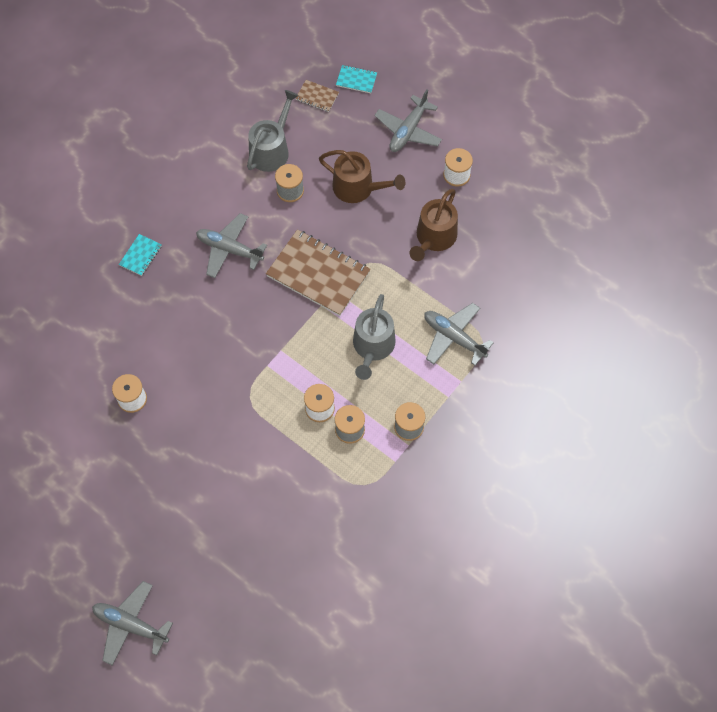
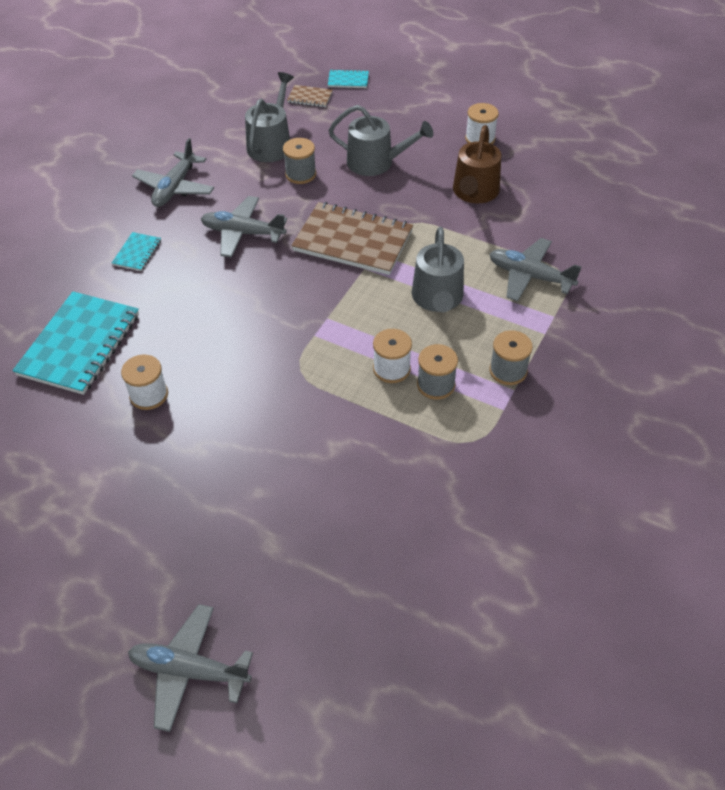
camera: 10 degrees left, 15 degrees down
brown watering can [319,150,405,203] -> grey watering can [328,105,433,176]
grey plane [374,89,442,152] -> grey plane moved to [132,138,214,207]
none -> turquoise notebook [12,292,139,395]

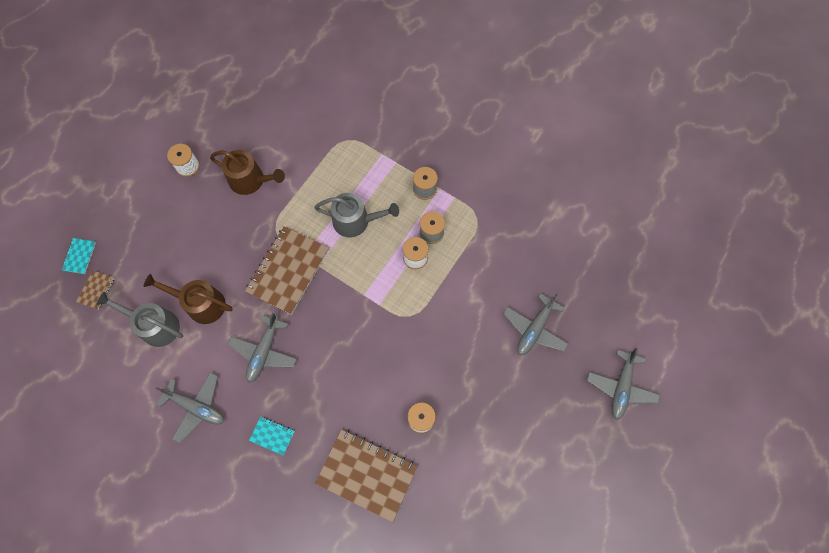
camera: 85 degrees left, 20 degrees up
turquoise notebook [12,292,139,395] -> brown notebook [315,429,418,523]
grey spool [283,138,316,184] -> brown watering can [144,274,233,324]
grey watering can [328,105,433,176] -> none
grey plane [490,238,582,301] -> grey plane moved to [503,293,568,355]

